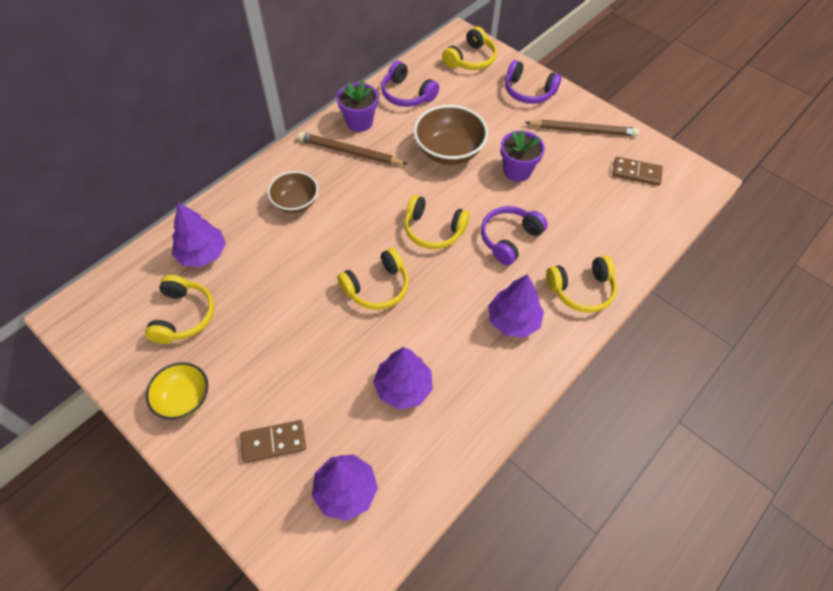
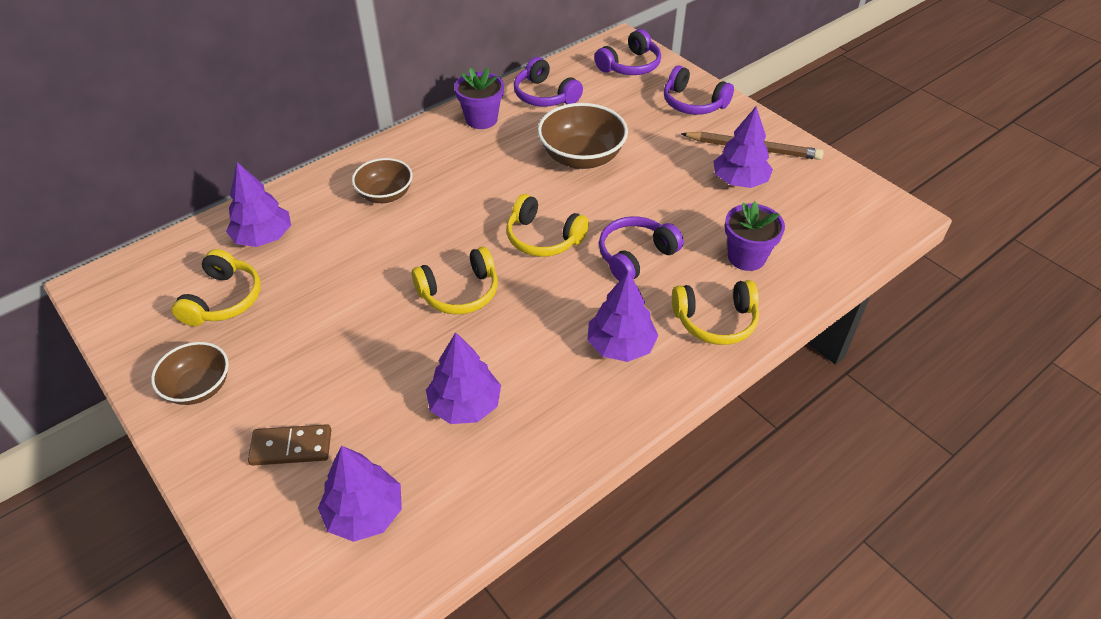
camera: 10 degrees right, 10 degrees down
yellow bowl [146,362,209,420] -> brown bowl [151,342,229,405]
brown pencil [297,132,408,165] -> none
yellow headphones [442,26,497,70] -> purple headphones [594,29,661,75]
purple flower pot [501,130,545,182] -> purple flower pot moved to [725,202,785,271]
brown domino [612,157,663,186] -> none
none -> purple tree [713,106,773,188]

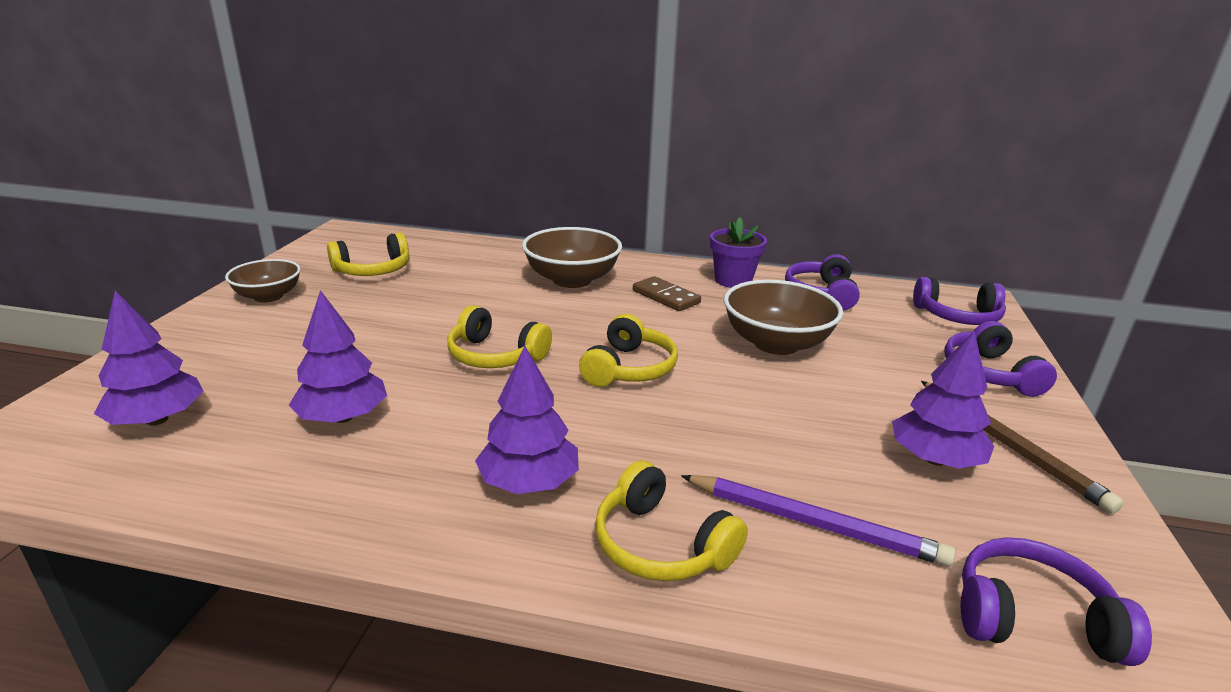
camera: 50 degrees right, 20 degrees down
purple tree [226,162,291,247] -> none
brown domino [248,424,331,466] -> brown domino moved to [633,276,701,311]
brown bowl [352,158,413,203] -> brown bowl [522,227,622,288], size x1.56
yellow headphones [506,194,589,257] -> yellow headphones turned 150 degrees counterclockwise [579,314,678,387]
purple headphones [599,216,684,281] -> purple headphones moved to [961,537,1152,666]
purple flower pot [725,202,785,271] -> purple pencil [681,475,956,566]

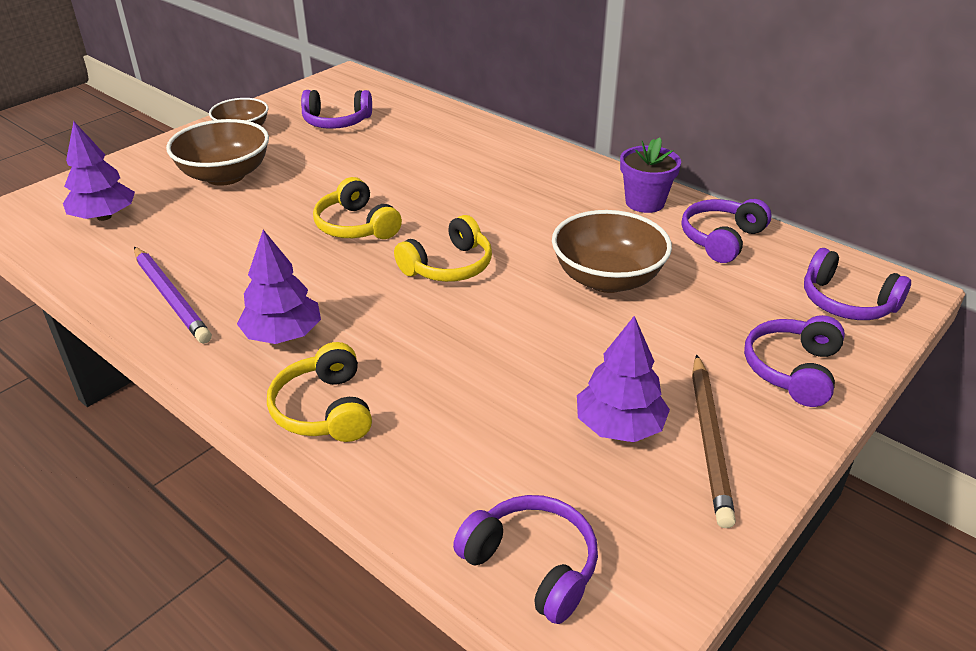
camera: 30 degrees right, 10 degrees up
purple tree [289,290,387,423] -> none
yellow headphones [327,233,410,276] -> purple headphones [301,90,372,129]
brown bowl [522,227,622,288] -> brown bowl moved to [166,119,269,186]
brown domino [633,276,701,311] -> none
purple pencil [681,475,956,566] -> purple pencil moved to [134,247,212,344]

